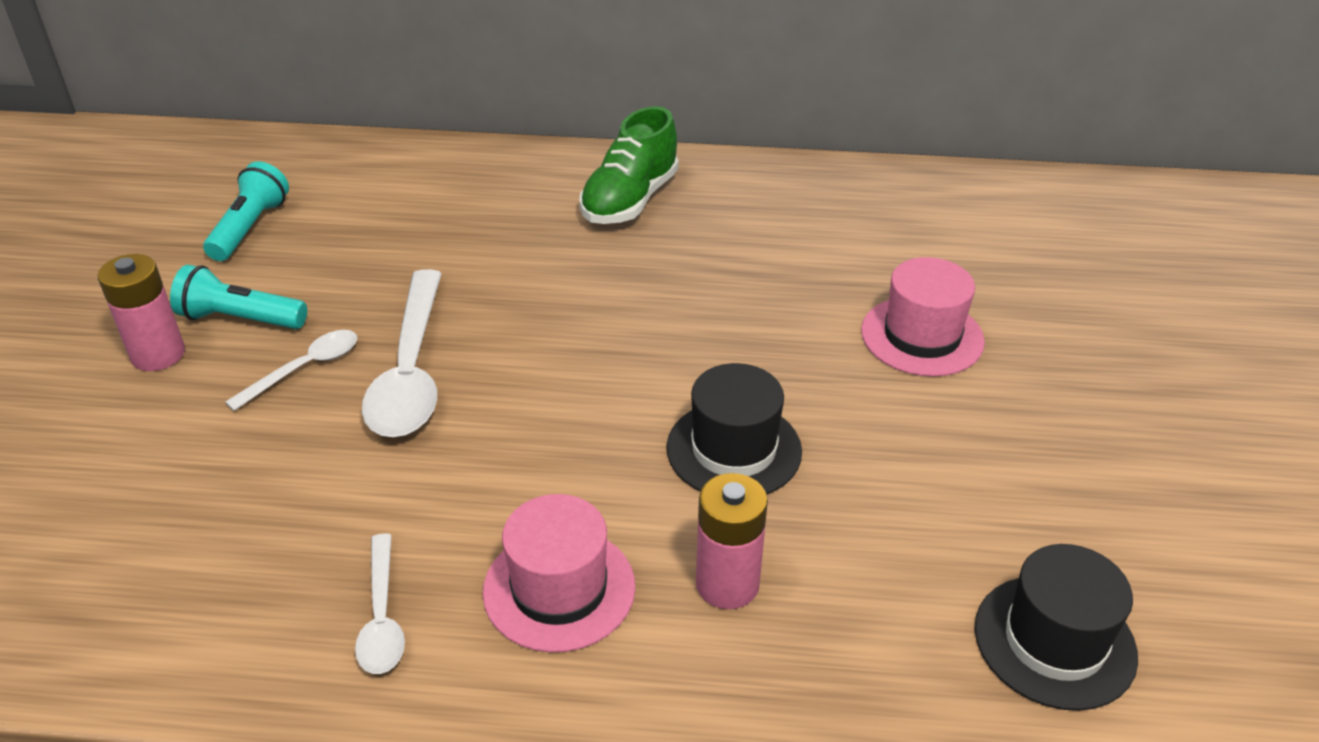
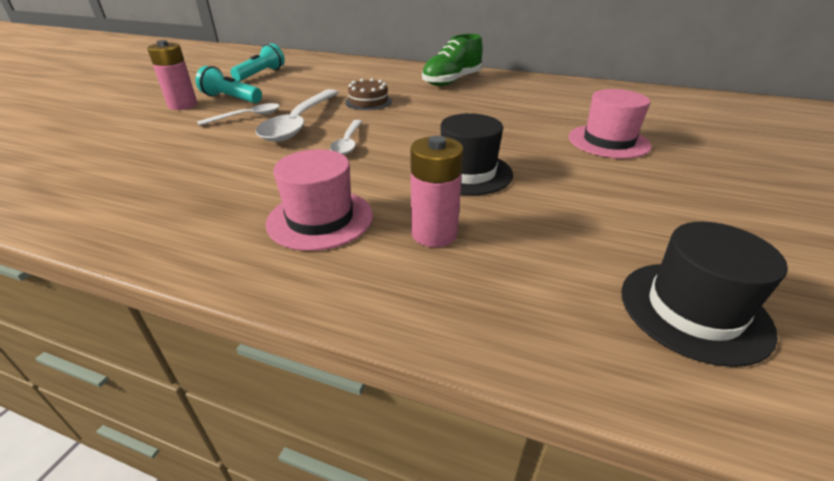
camera: 15 degrees right, 5 degrees down
white spoon [355,533,405,674] -> white spoon moved to [330,120,363,155]
none -> brown cake [345,78,392,110]

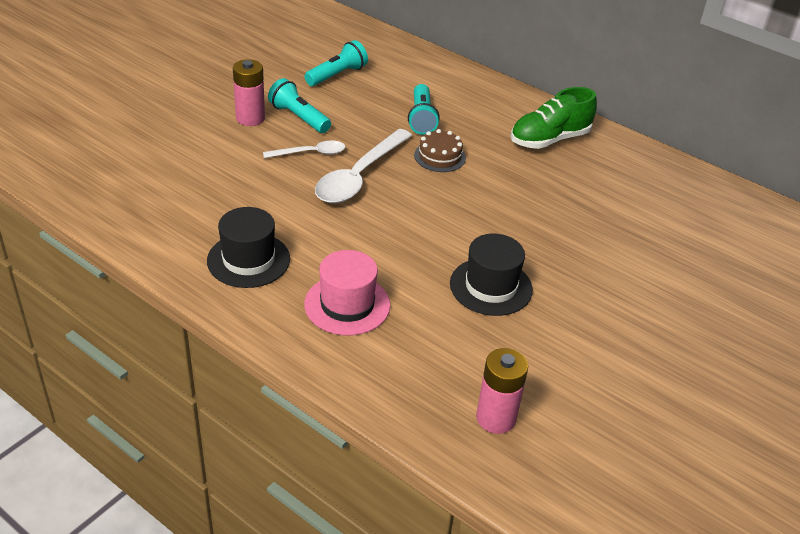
camera: 15 degrees right, 5 degrees up
white spoon [330,120,363,155] -> none
pink battery [410,136,464,247] -> pink battery moved to [476,348,528,434]
pink hat [569,89,652,159] -> none
black hat [621,222,788,367] -> black hat moved to [207,207,290,288]
none -> turquoise flashlight [408,84,440,135]

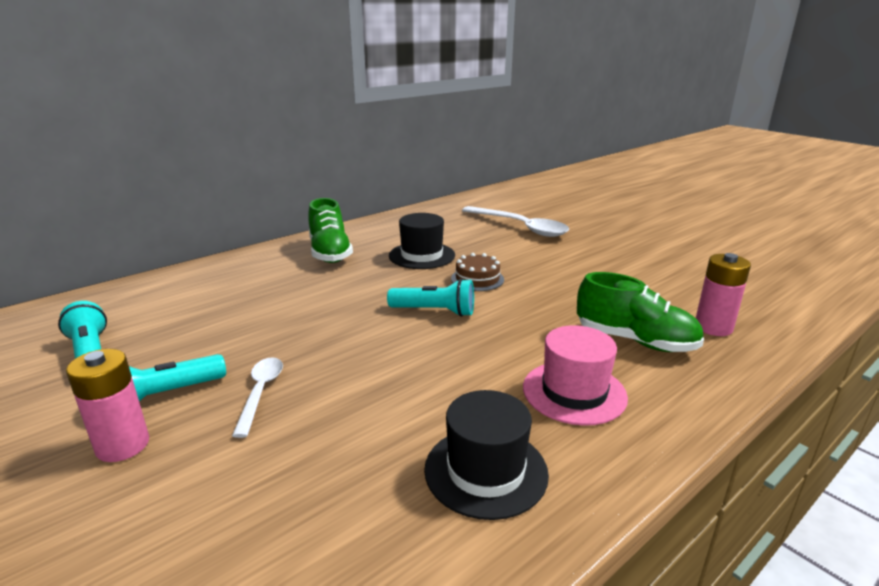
camera: 75 degrees left, 15 degrees down
white spoon [315,129,412,203] -> white spoon moved to [462,206,569,237]
turquoise flashlight [408,84,440,135] -> turquoise flashlight moved to [387,278,474,317]
brown cake [414,129,466,172] -> brown cake moved to [451,253,504,291]
black hat [450,234,533,316] -> black hat moved to [389,213,455,269]
none -> green shoe [577,272,704,352]

